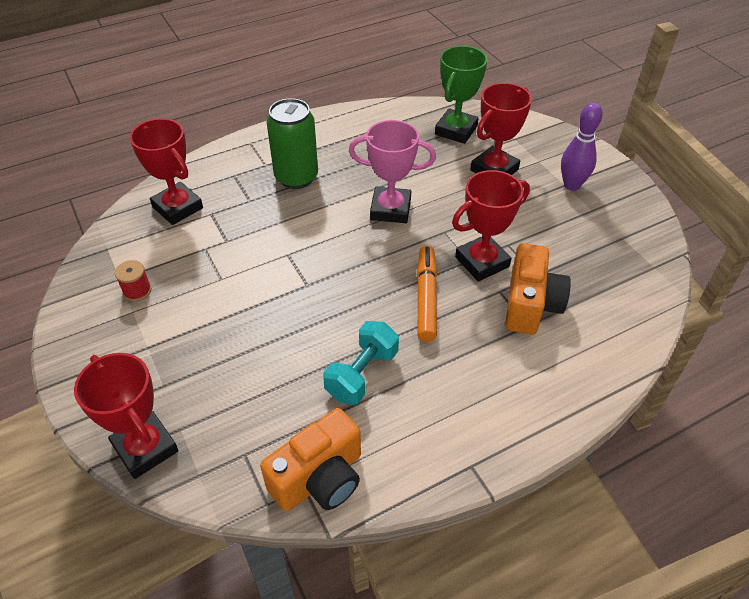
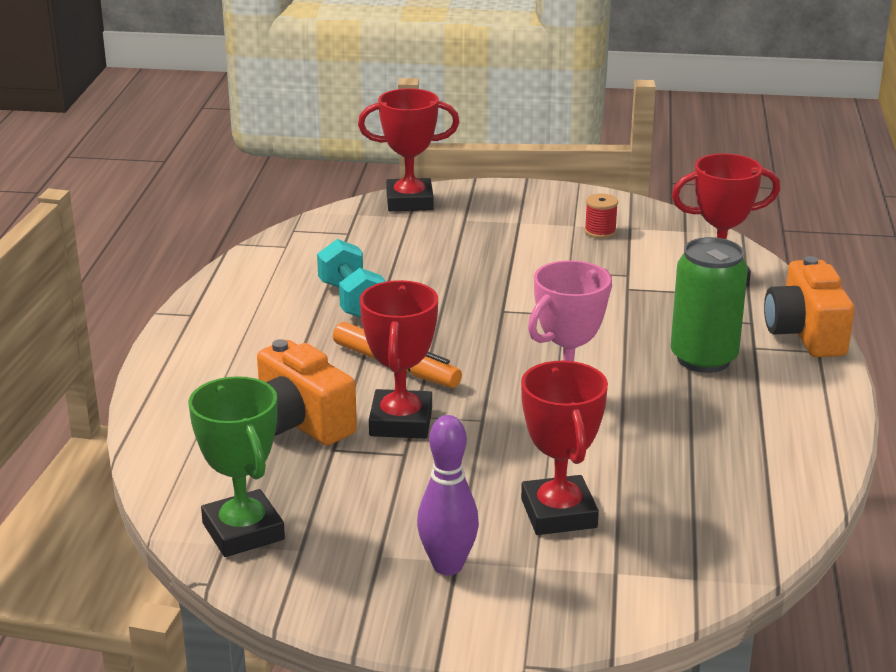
camera: 125 degrees right, 20 degrees down
orange camera [260,408,361,511] -> orange camera moved to [764,256,854,357]
green trophy [435,46,488,144] -> green trophy moved to [189,376,285,557]

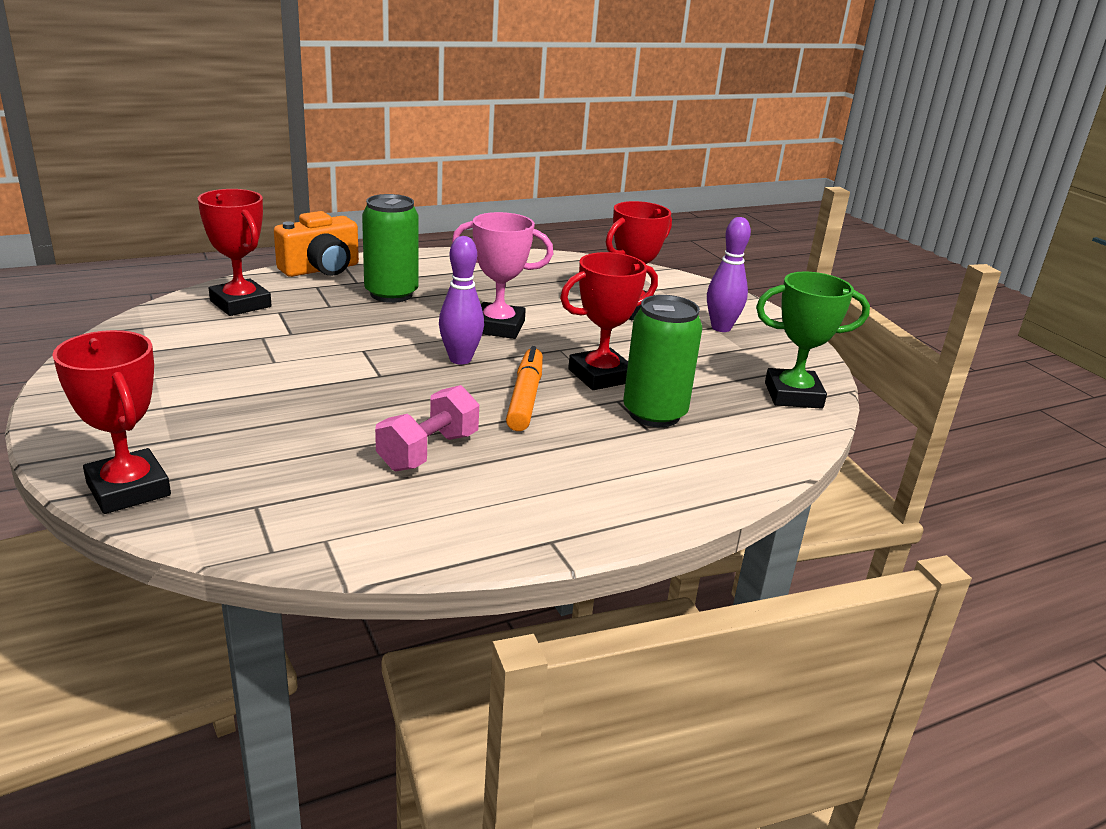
camera: 125 degrees left, 0 degrees up
green trophy [189,376,285,557] -> green trophy turned 60 degrees clockwise [756,271,870,409]
orange camera [257,339,357,446] -> green can [623,295,702,427]
turquoise dumbbell [317,239,386,318] -> pink dumbbell [375,385,479,471]
red spool [585,194,618,238] -> none
none -> purple bowling pin [439,236,484,365]

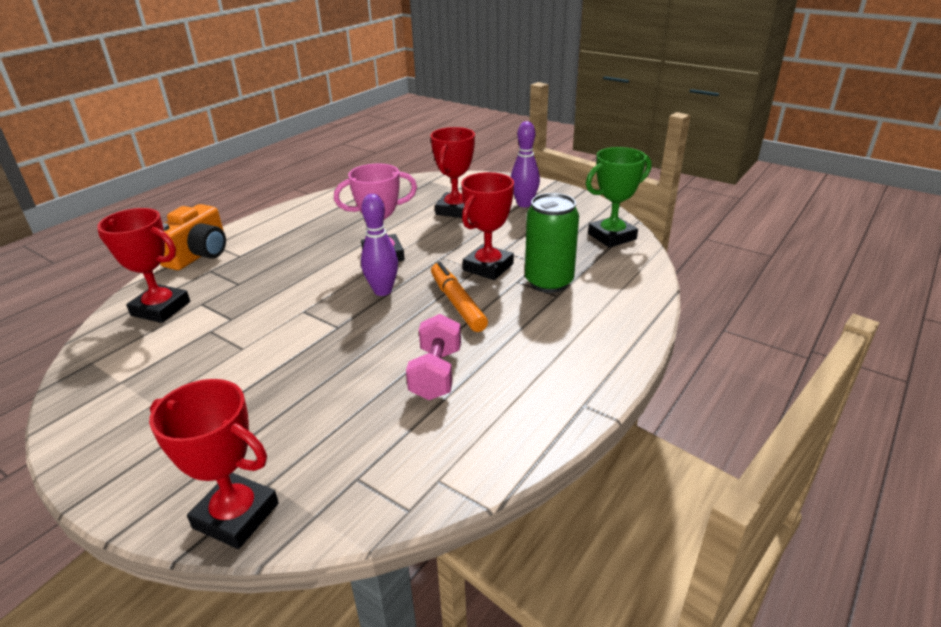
camera: 25 degrees left, 5 degrees up
green can [362,194,419,303] -> none

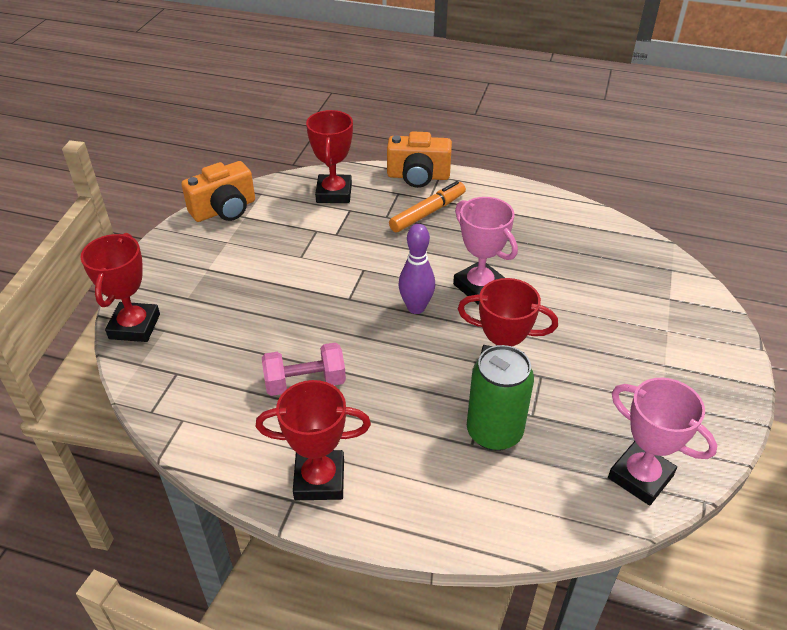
camera: 70 degrees right, 10 degrees up
red trophy [431,127,475,218] -> red trophy moved to [256,380,371,500]
orange marker [431,262,488,332] -> orange marker moved to [389,181,466,232]
purple bowling pin [511,121,540,207] -> none
green trophy [586,147,651,248] -> pink trophy [608,378,717,505]
none -> orange camera [181,161,255,222]

